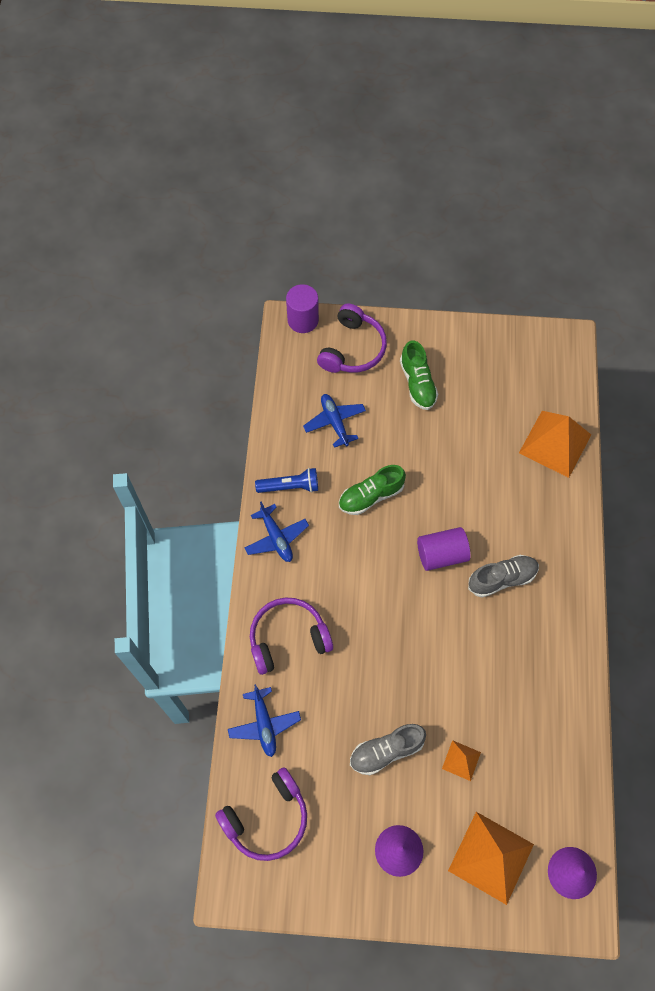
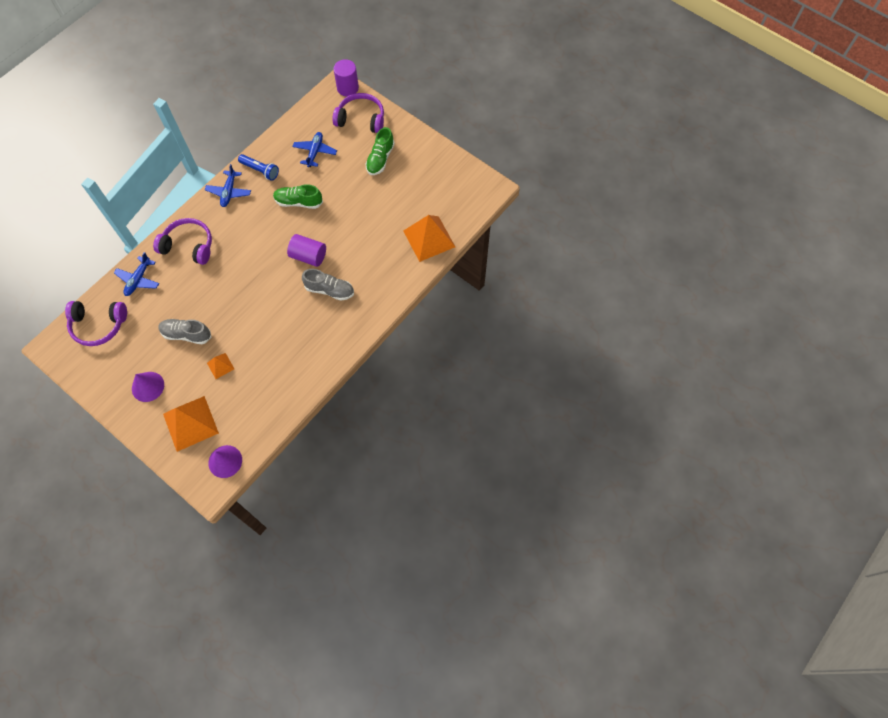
camera: 35 degrees right, 0 degrees up
purple headphones [317,304,387,373] -> purple headphones turned 135 degrees counterclockwise [333,93,384,133]

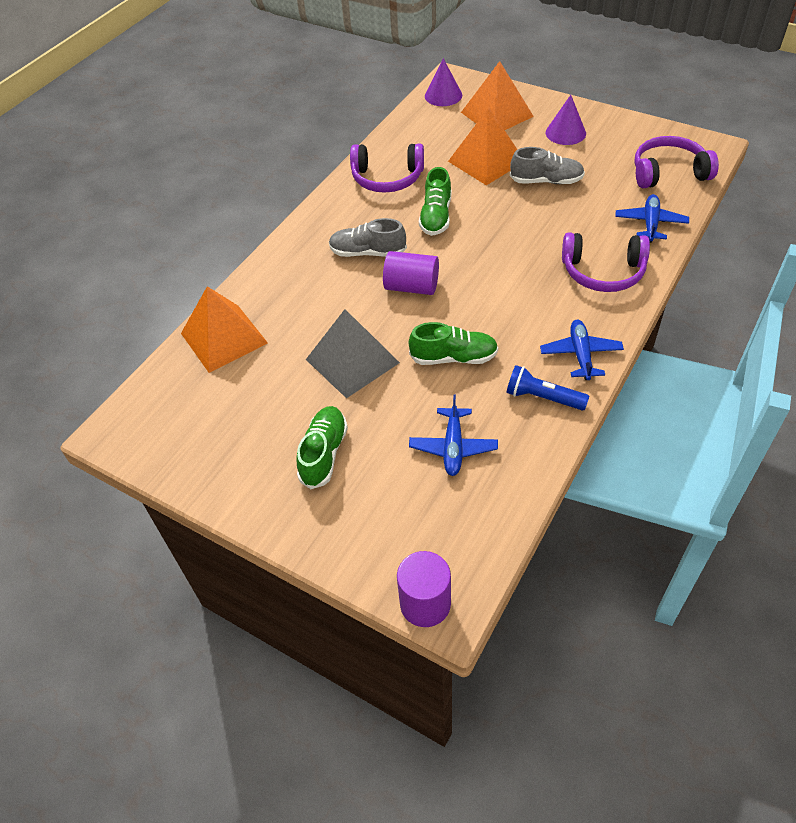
camera: 175 degrees right, 15 degrees down
orange pyramid [207,353,234,379] -> orange pyramid [448,108,518,185], size x2.04
purple headphones [333,93,384,133] -> purple headphones moved to [350,144,424,193]
none -> grey pyramid [306,309,400,398]
none -> green shoe [419,167,451,236]

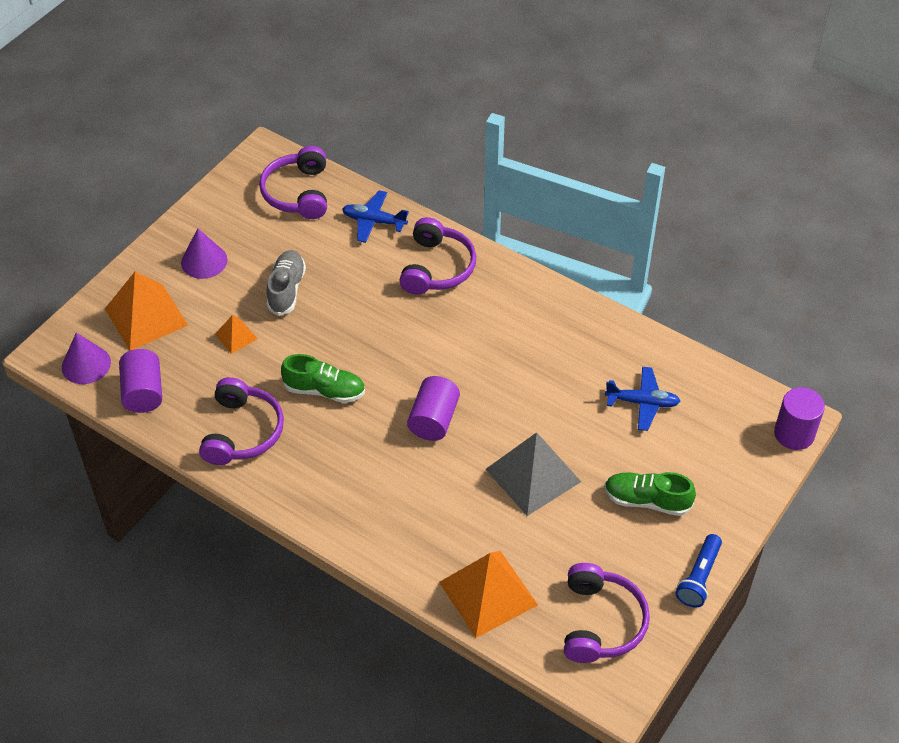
camera: 90 degrees left, 0 degrees up
grey shoe [329,218,407,257] -> none
green shoe [409,322,498,365] -> none
orange pyramid [448,108,518,185] -> orange pyramid [215,315,257,354], size x0.49
blue flashlight [506,365,589,411] -> blue flashlight moved to [676,534,722,607]
blue plane [540,320,624,380] -> none
none -> purple cylinder [119,349,162,413]
none -> purple headphones [564,563,650,663]

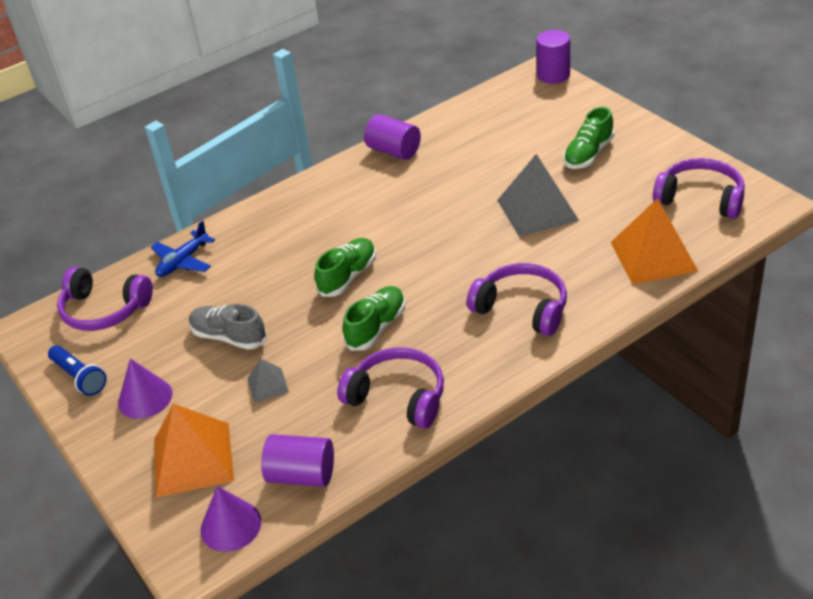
camera: 65 degrees left, 10 degrees down
orange pyramid [215,315,257,354] -> grey pyramid [247,359,289,403]
purple headphones [400,217,476,295] -> purple headphones moved to [467,263,567,336]
purple cylinder [407,376,460,441] -> purple cylinder moved to [364,114,421,160]
blue plane [605,367,680,431] -> none
blue flashlight [676,534,722,607] -> blue flashlight moved to [48,345,107,396]
none -> green shoe [315,238,376,297]

